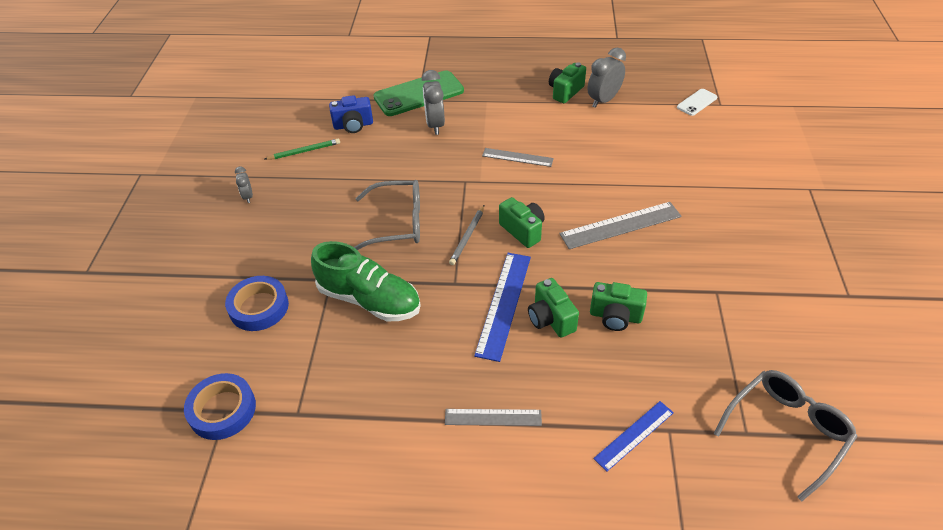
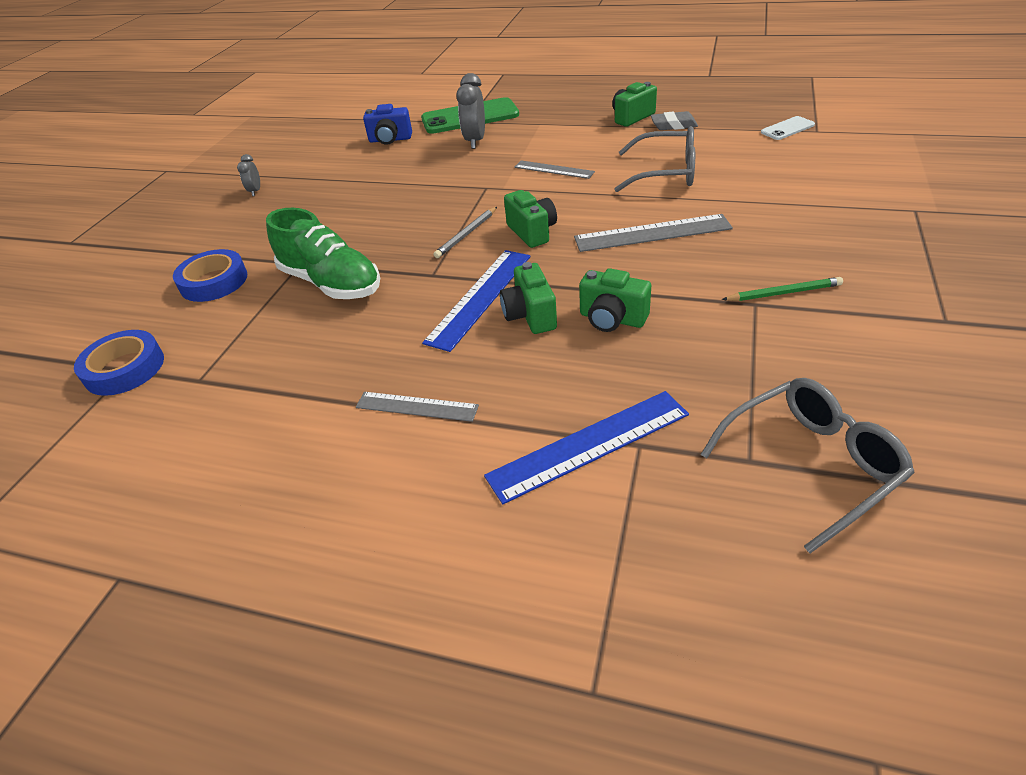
camera: 15 degrees right, 5 degrees down
green pencil [265,139,340,160] -> green pencil moved to [721,277,843,301]
grey glasses [354,180,420,250] -> grey glasses moved to [614,126,695,192]
grey clock [587,48,626,108] -> grey eraser [650,111,698,130]
blue ruler [593,401,674,472] -> blue ruler [484,391,689,504], size x1.60

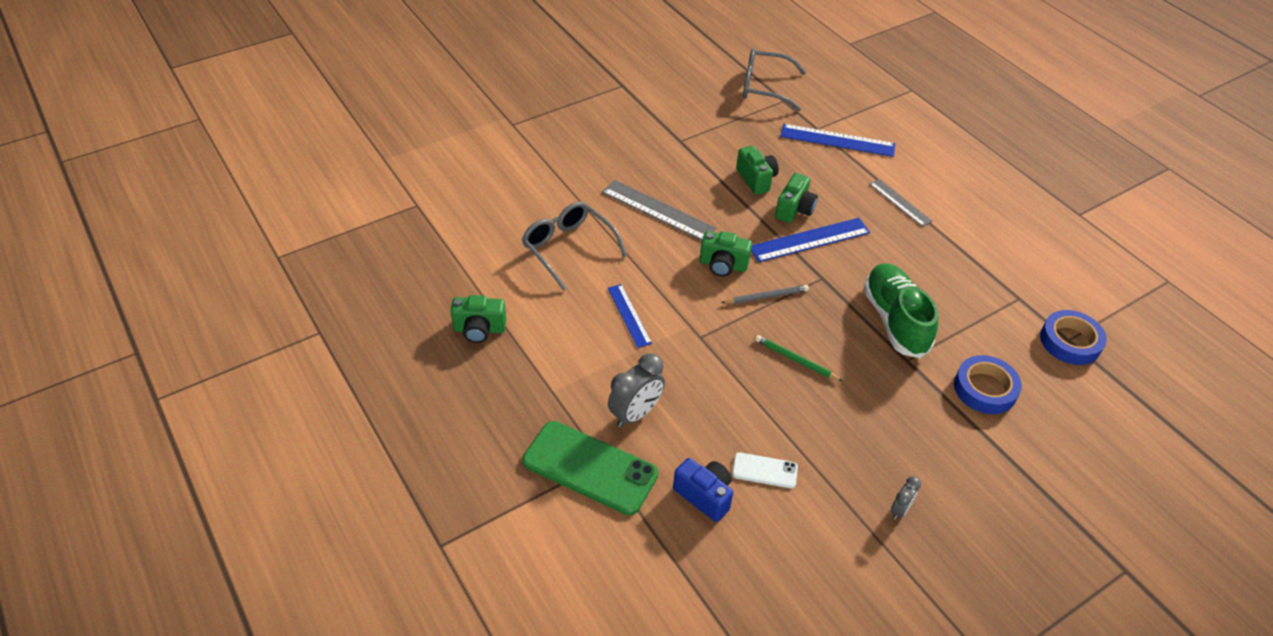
camera: 145 degrees left, 5 degrees up
green camera [504,190,557,248] -> green camera turned 90 degrees counterclockwise [700,231,752,277]
grey ruler [514,160,595,179] -> blue ruler [607,284,652,348]
grey eraser [650,111,698,130] -> none
green pencil [721,277,843,301] -> green pencil moved to [755,335,842,381]
white phone [761,116,815,140] -> white phone moved to [732,452,798,488]

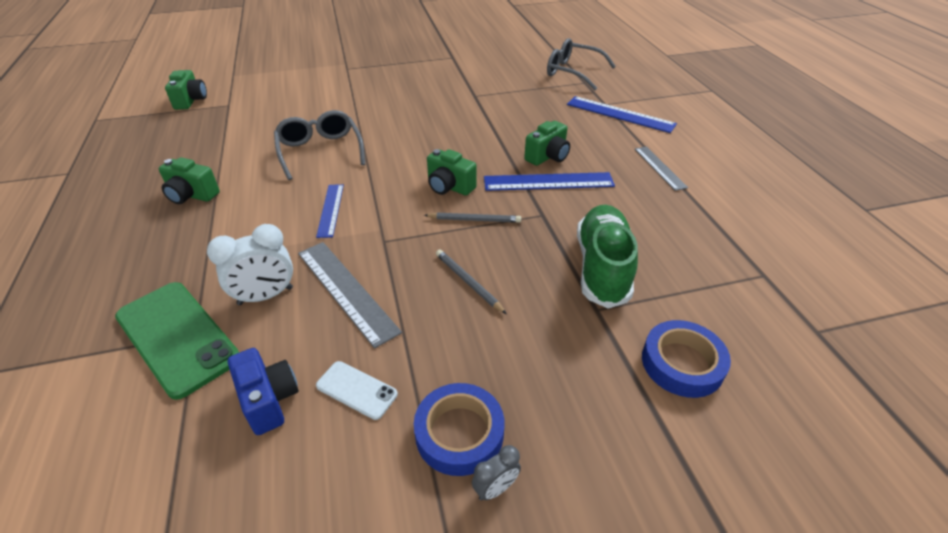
camera: 20 degrees right, 5 degrees down
grey ruler [602,180,716,240] -> grey ruler moved to [298,242,402,349]
grey clock [608,353,665,428] -> white clock [207,224,293,305]
green camera [736,146,779,195] -> green camera moved to [165,70,207,110]
green pencil [755,335,842,381] -> grey pencil [436,249,507,314]
blue tape [1040,310,1107,365] -> blue tape moved to [414,383,504,476]

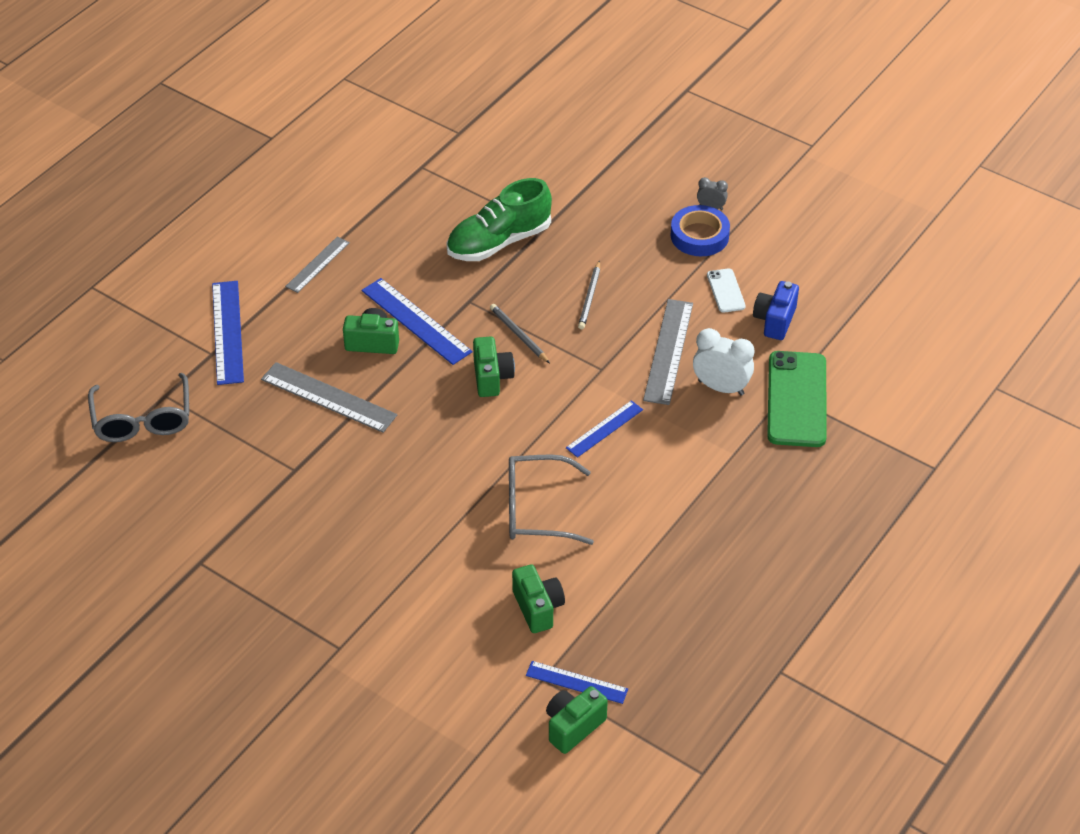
camera: 130 degrees left, 5 degrees up
green camera [159,157,220,204] -> green camera moved to [512,564,565,633]
grey glasses [274,110,366,180] -> grey glasses turned 60 degrees clockwise [509,454,594,545]
blue tape [642,320,731,398] -> none
none -> grey ruler [261,362,397,433]
none -> blue ruler [526,661,628,704]

